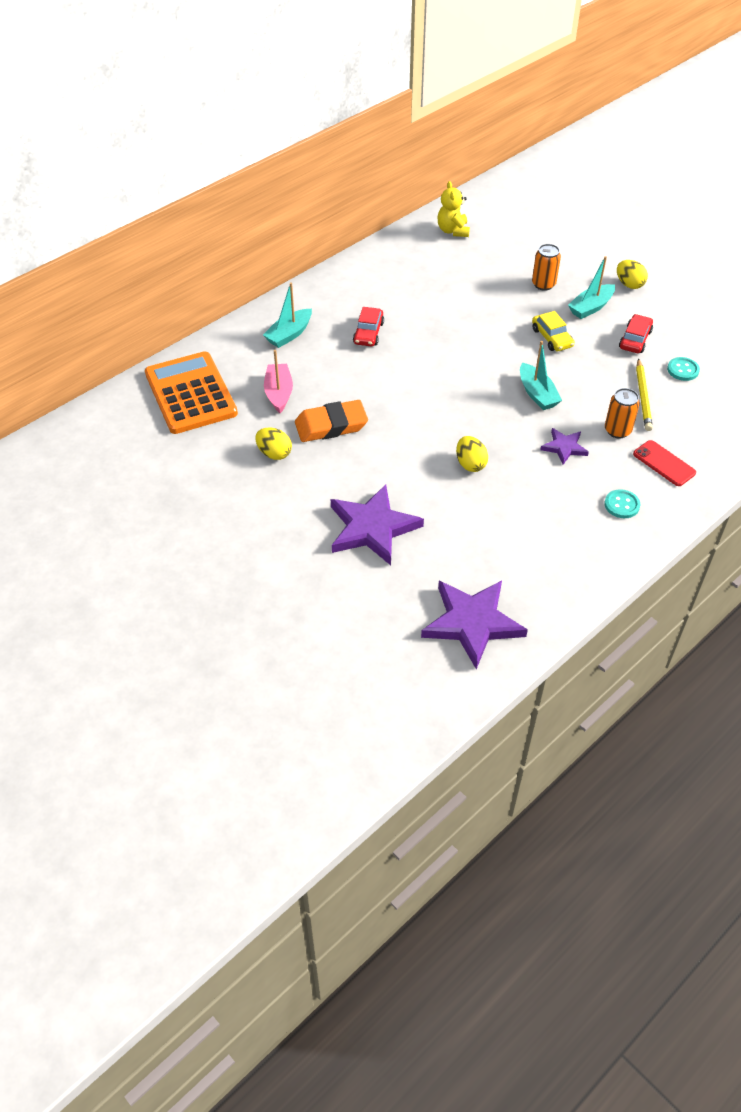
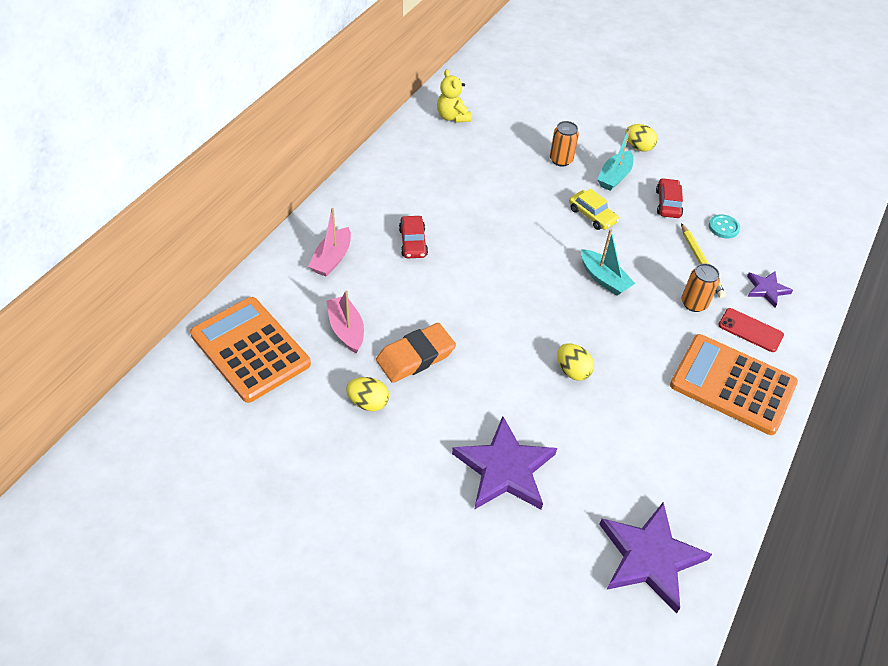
camera: 20 degrees left, 0 degrees up
turquoise boat [263,282,312,348] -> pink boat [308,208,351,277]
purple star [540,428,589,465] -> purple star moved to [747,272,793,308]
turquoise button [605,489,640,518] -> orange calculator [670,334,798,435]

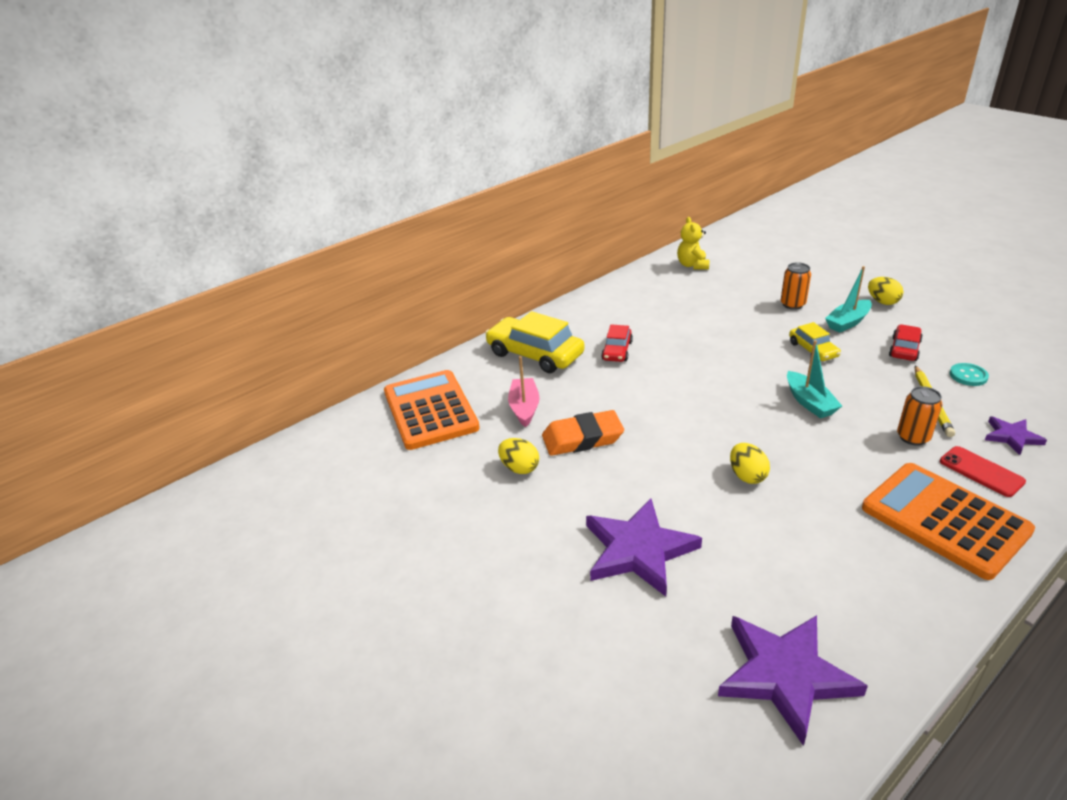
camera: 25 degrees right, 15 degrees down
pink boat [308,208,351,277] -> yellow car [485,311,585,373]

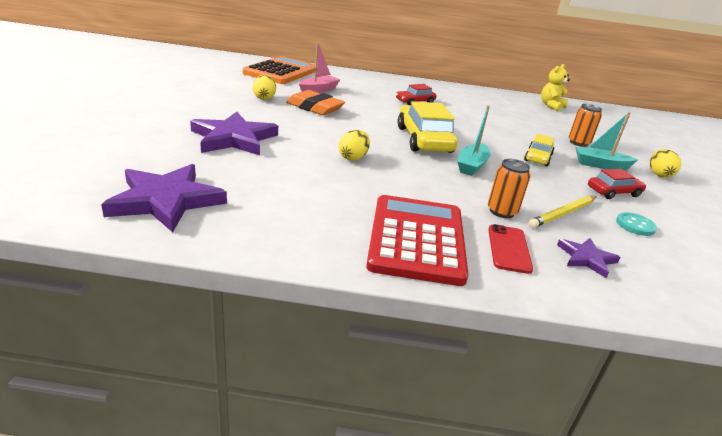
camera: 40 degrees right, 5 degrees down
yellow car [485,311,585,373] -> yellow car moved to [397,101,458,153]
orange calculator [862,463,1035,580] -> red calculator [366,195,469,286]

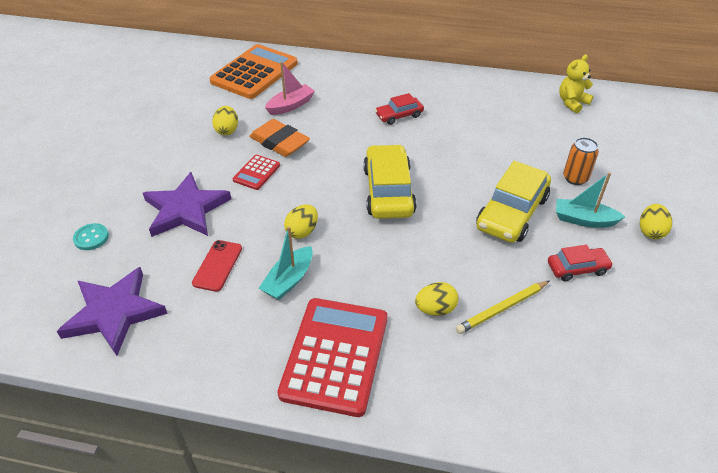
camera: 10 degrees right, 15 degrees up
turquoise boat [457,105,490,176] -> turquoise boat moved to [259,226,313,300]
orange can [488,159,531,218] -> yellow egg [415,282,458,316]
red phone [488,224,533,274] -> red phone moved to [192,240,242,292]
yellow car [524,134,555,166] -> yellow car [476,161,551,243], size x1.83
purple star [557,238,620,278] -> none
turquoise button [616,212,657,236] -> turquoise button moved to [73,223,109,250]
none -> red calculator [233,155,280,190]

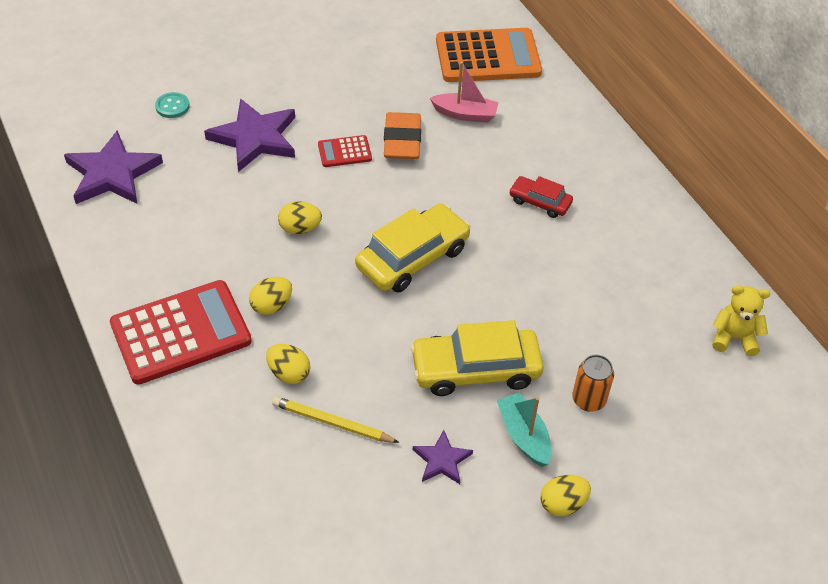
camera: 50 degrees right, 5 degrees up
red phone [192,240,242,292] -> none
yellow egg [212,106,238,135] -> yellow egg moved to [249,277,292,315]
turquoise boat [259,226,313,300] -> none
red car [548,245,613,281] -> purple star [413,430,473,484]

